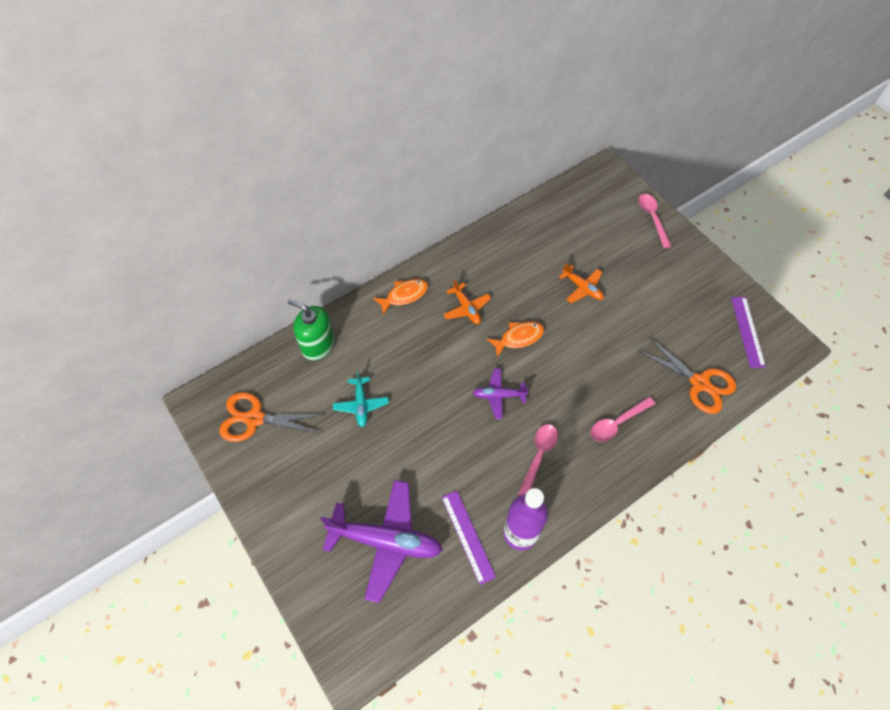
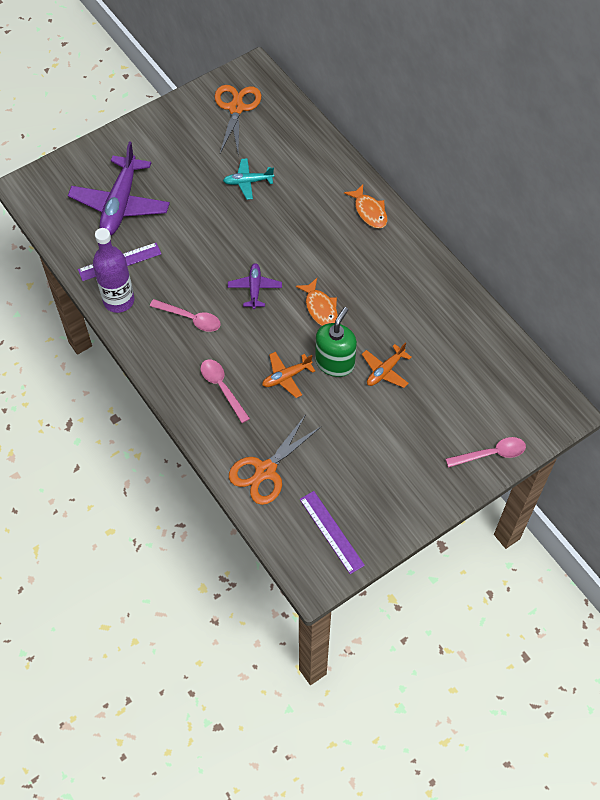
camera: 90 degrees right, 0 degrees up
green soap dispenser [288,299,335,361] -> green soap dispenser moved to [315,307,357,377]
orange plane [443,279,491,324] -> orange plane moved to [262,352,315,398]
purple ruler [731,297,766,368] -> purple ruler turned 60 degrees clockwise [300,491,365,574]

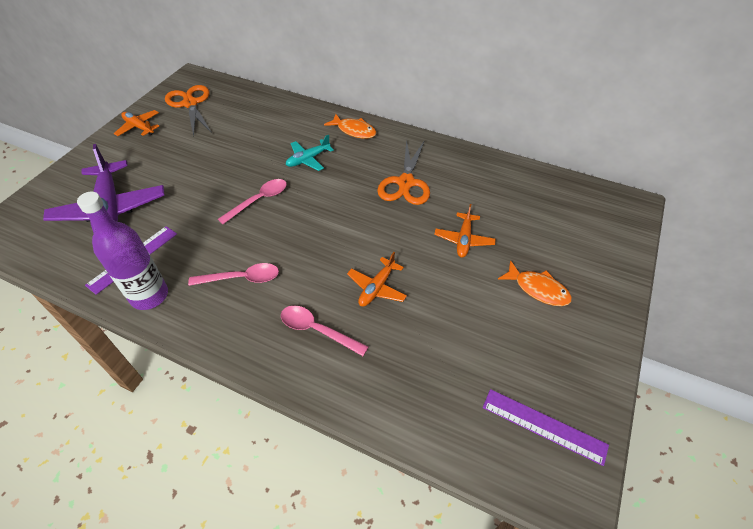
camera: 30 degrees left, 10 degrees down
turquoise plane [223,158,274,200] -> turquoise plane moved to [286,134,334,171]
purple plane [228,263,282,309] -> none
orange scissors [229,416,322,505] -> orange scissors moved to [377,139,430,205]
orange fish [296,278,338,326] -> orange fish moved to [498,260,572,306]
green soap dispenser [315,307,357,377] -> none
pink spoon [446,437,526,468] -> pink spoon moved to [218,179,287,224]
none -> orange plane [114,110,159,136]

